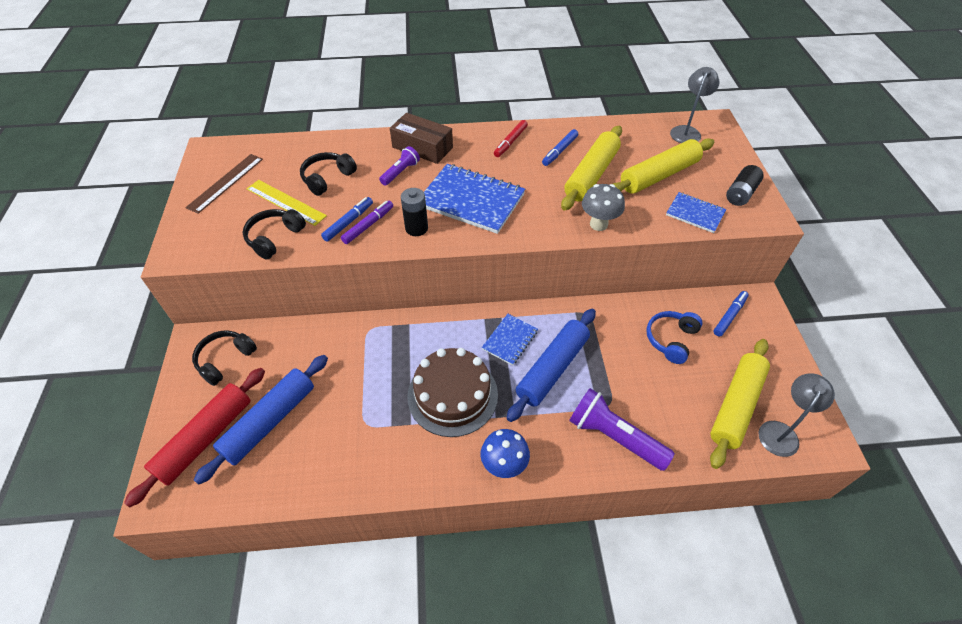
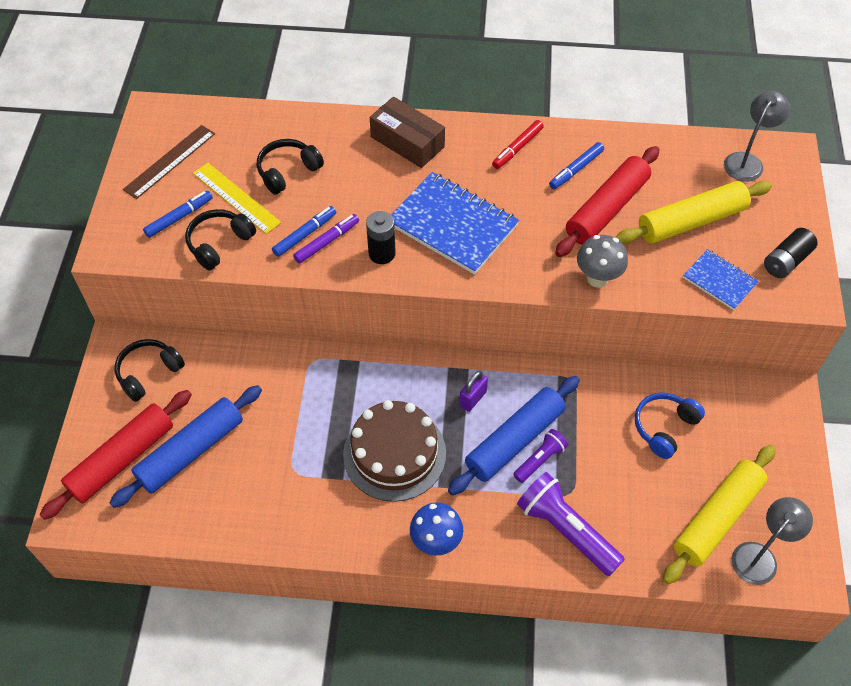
camera: 10 degrees right, 5 degrees up
purple flashlight [379,146,420,186] -> purple flashlight moved to [513,429,568,483]
blue notebook [482,314,538,366] -> purple padlock [459,371,488,412]
yellow rolling pin [561,126,622,211] -> red rolling pin [555,146,659,257]
blue marker [713,291,749,337] -> blue marker moved to [143,191,213,238]

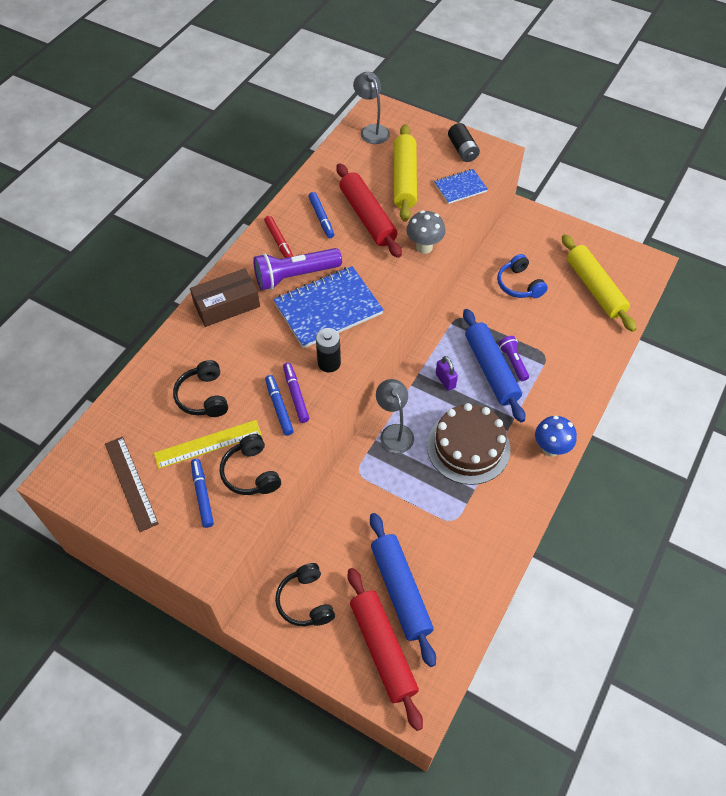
camera: 65 degrees left, 0 degrees up
purple flashlight [517,472,625,576] -> purple flashlight moved to [253,248,342,290]
grey lamp [732,497,813,585] -> grey lamp moved to [376,379,414,453]

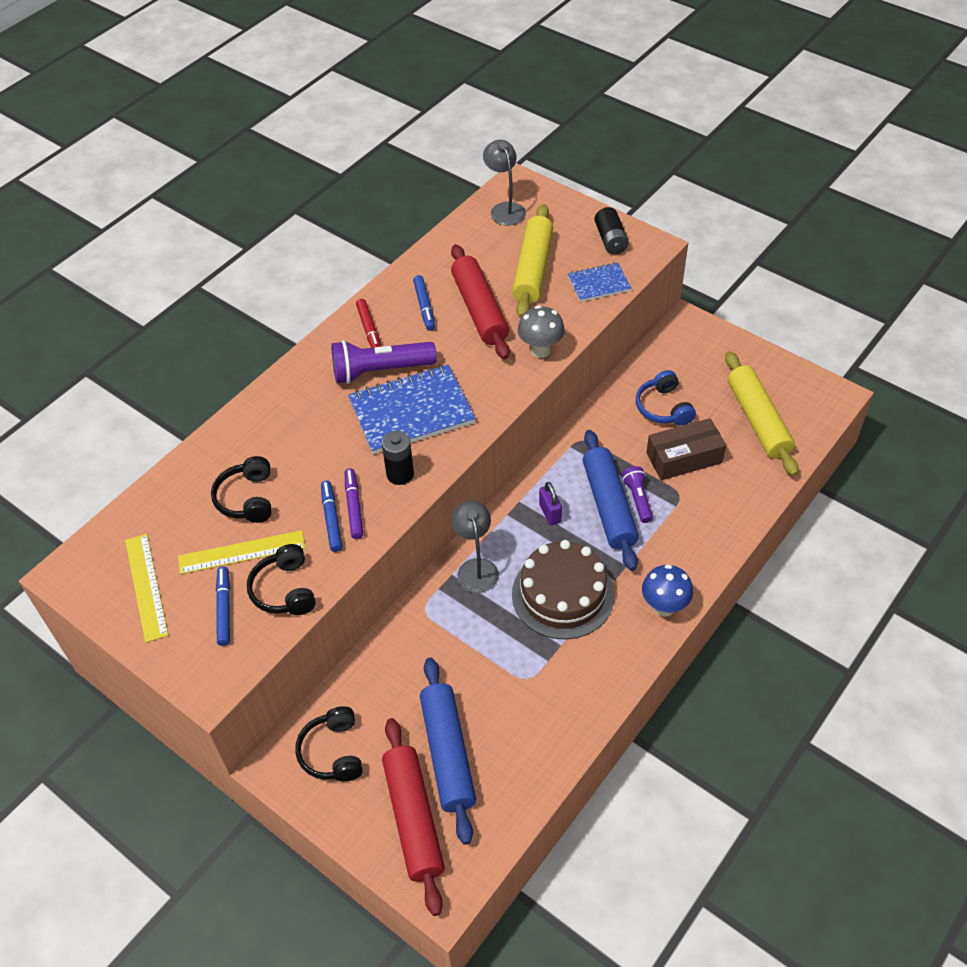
camera: 10 degrees right, 5 degrees down
brown ruler [105,436,159,532] -> yellow ruler [125,534,169,643]
brown box [190,268,260,327] -> brown box moved to [646,418,726,480]

